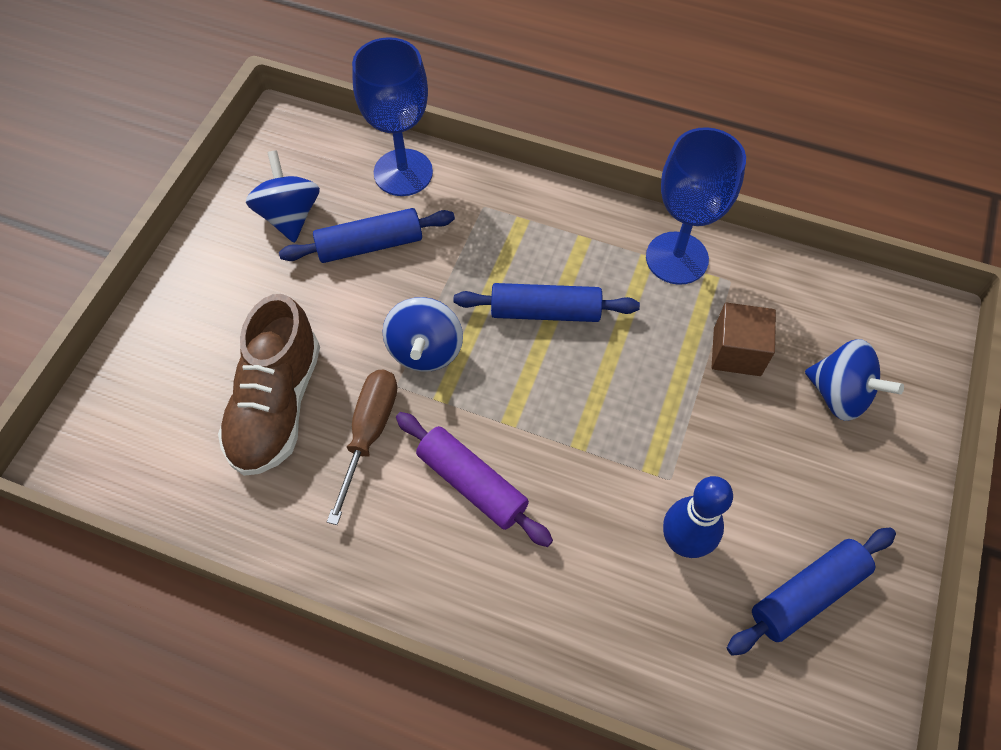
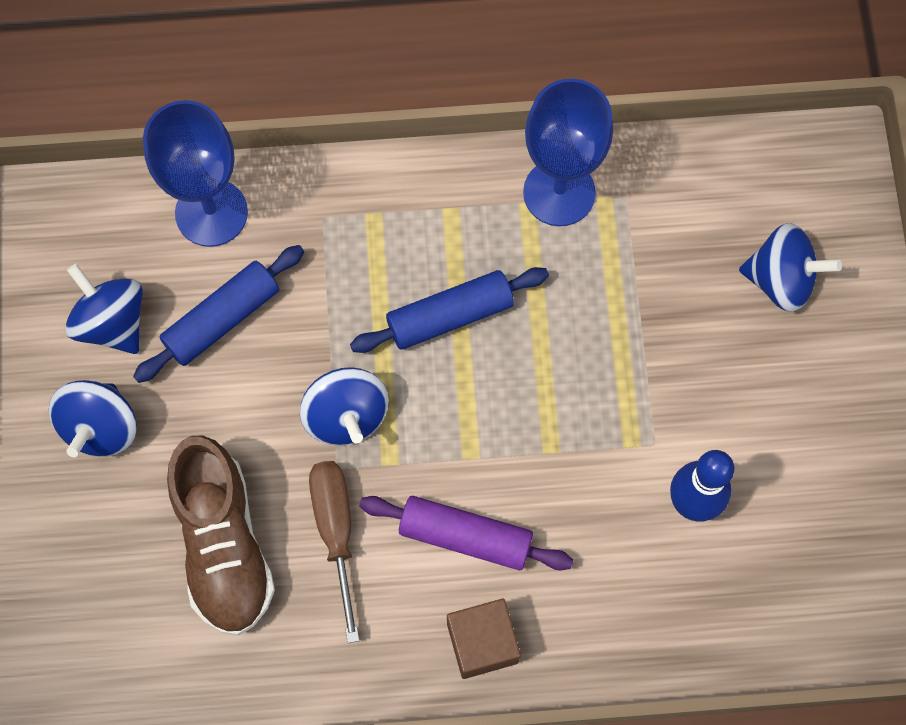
camera: 25 degrees left, 10 degrees up
brown cube [712,303,776,376] -> brown cube moved to [447,599,521,679]
blue rolling pin [727,528,896,656] -> none
none -> blue spinning top [49,380,137,457]

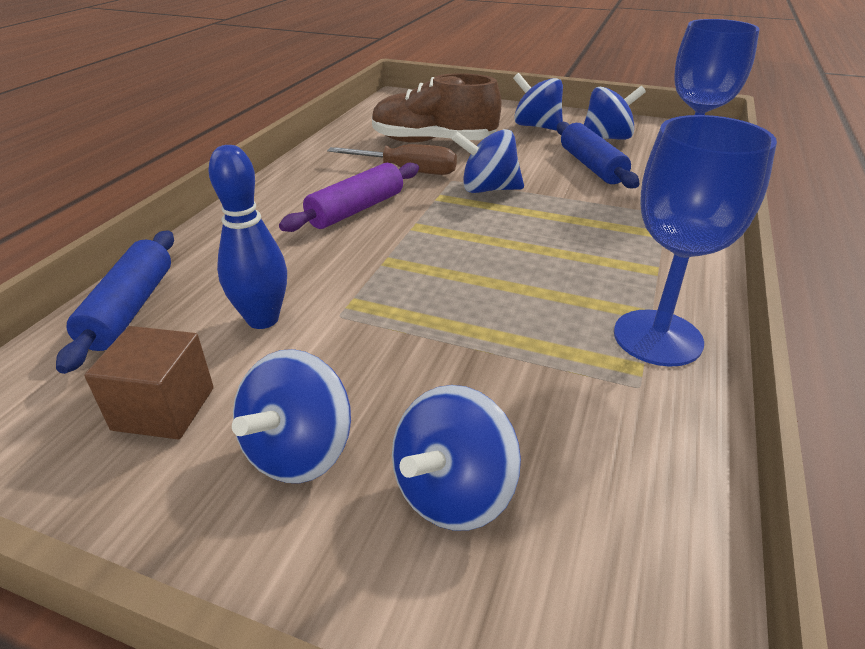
camera: 115 degrees right, 35 degrees down
blue rolling pin [350,267,549,353] -> blue rolling pin moved to [56,230,174,374]
brown cube [447,599,521,679] -> brown cube moved to [84,326,214,439]
none -> blue spinning top [232,349,351,483]

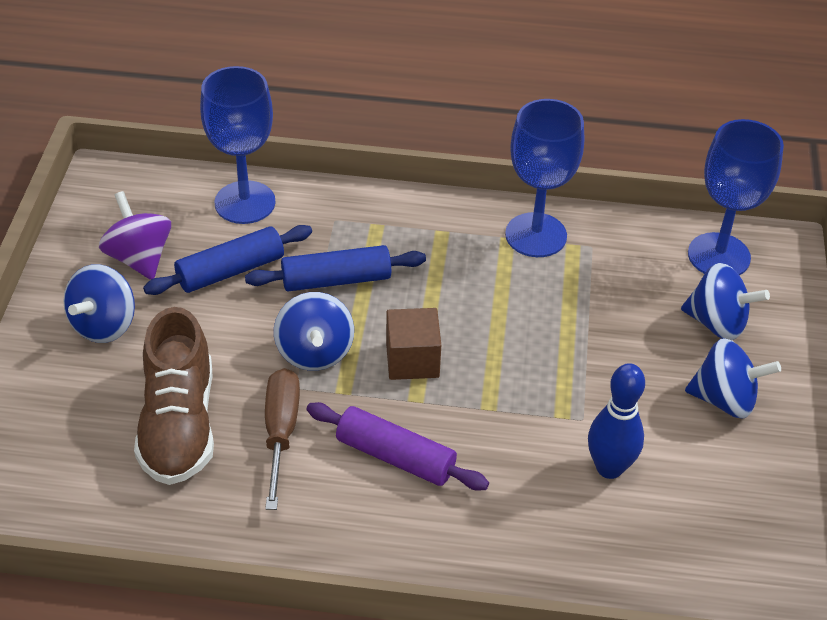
camera: 105 degrees left, 10 degrees up
blue rolling pin [56,230,174,374] -> blue rolling pin moved to [245,245,426,291]
brown cube [84,326,214,439] -> brown cube moved to [386,308,441,380]
blue spinning top [584,86,646,140] -> purple spinning top [99,191,171,280]
none -> blue goblet [688,119,784,275]

